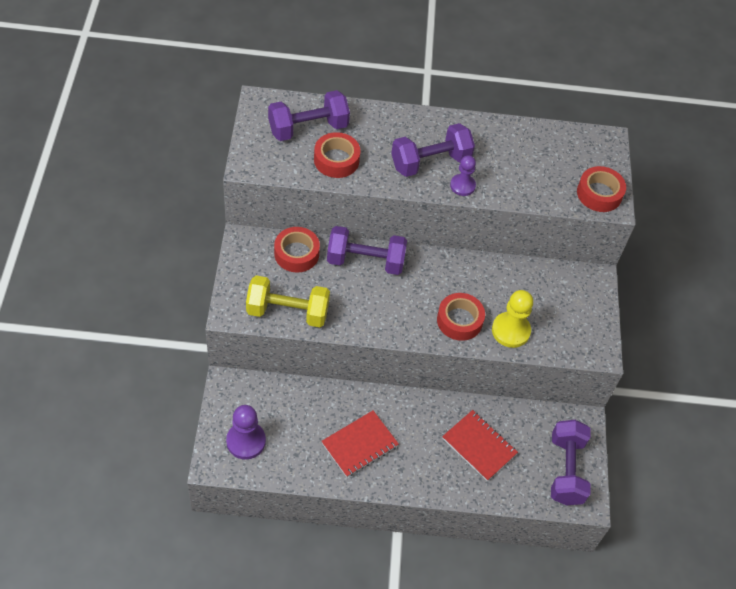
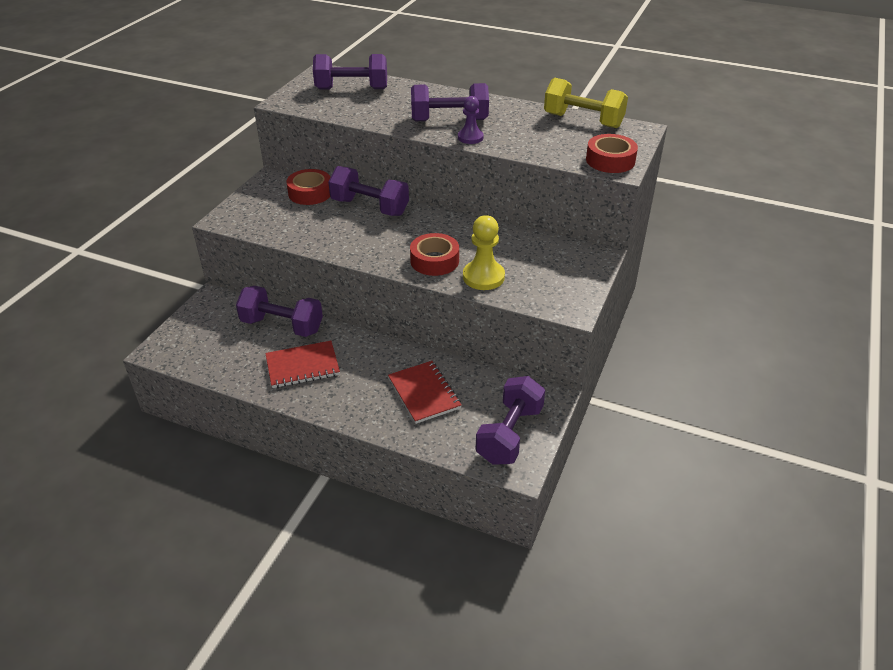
camera: 25 degrees right, 15 degrees down
purple pawn [226,405,266,459] -> none
yellow dumbbell [246,275,330,327] -> yellow dumbbell moved to [544,78,628,128]
red tape [314,132,361,178] -> none
none -> purple dumbbell [236,286,323,337]

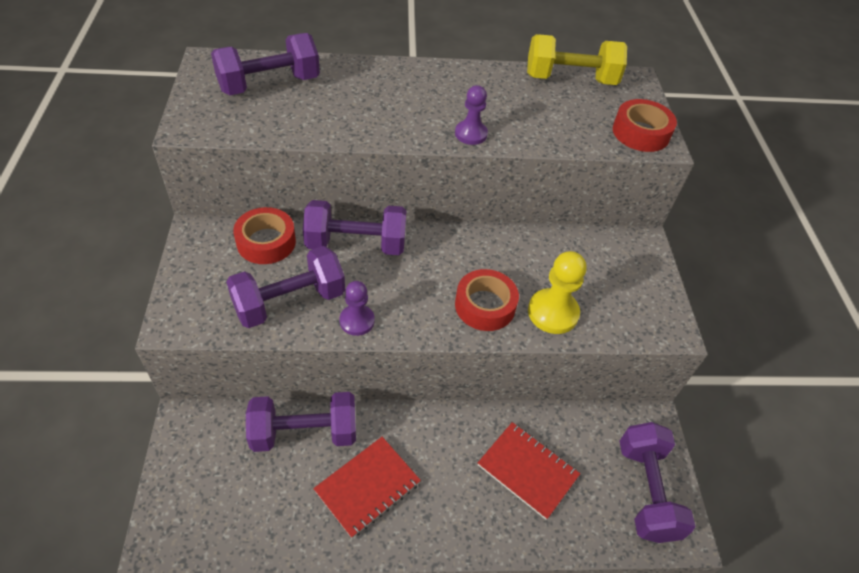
camera: 30 degrees left, 10 degrees up
purple dumbbell [411,83,489,121] -> purple dumbbell moved to [226,246,345,328]
none -> purple pawn [339,281,375,336]

